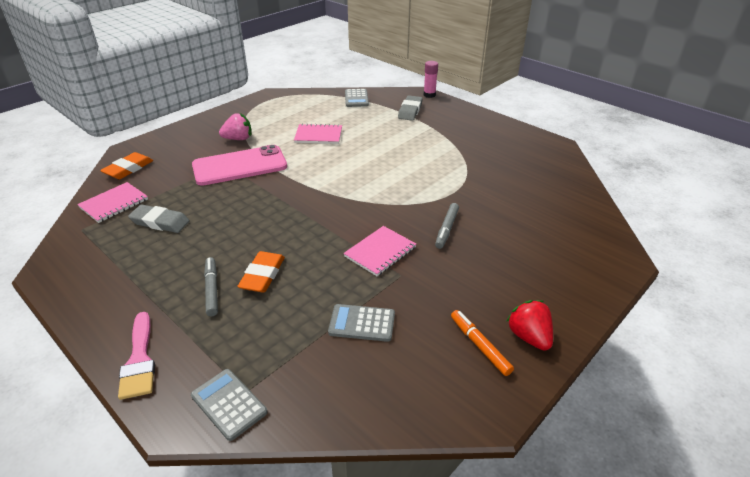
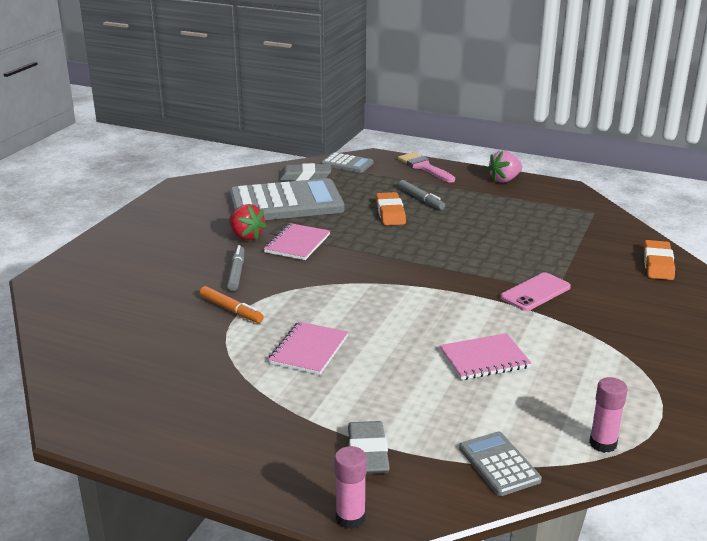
camera: 160 degrees right, 10 degrees down
pink notebook [77,182,148,223] -> pink notebook moved to [268,322,348,375]
grey eraser [128,204,189,233] -> grey eraser moved to [279,163,331,181]
pink phone [192,145,287,186] -> pink phone [500,272,571,311], size x0.59
pink strawberry [219,113,251,140] -> pink strawberry moved to [487,150,522,183]
grey calculator [328,304,395,342] -> grey calculator [230,178,344,220], size x2.12
orange marker [451,310,514,376] -> orange marker moved to [199,286,264,323]
red strawberry [506,300,553,351] -> red strawberry moved to [229,204,267,240]
none -> pink glue stick [589,377,628,453]

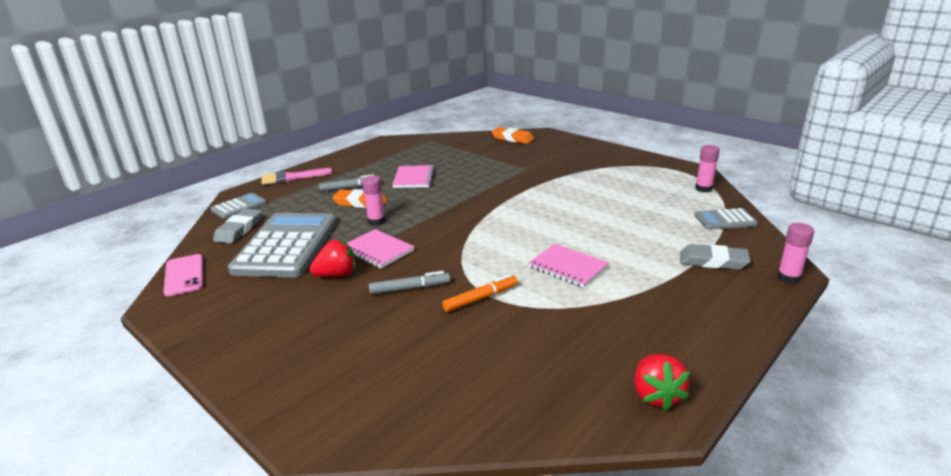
camera: 70 degrees left, 0 degrees up
grey marker [227,245,244,291] -> grey marker turned 150 degrees clockwise [369,271,450,295]
pink notebook [439,333,531,380] -> pink notebook moved to [392,165,434,188]
pink strawberry [487,150,522,183] -> none
pink phone [500,272,571,311] -> pink phone moved to [163,254,203,296]
none -> pink glue stick [362,176,385,226]
none -> red strawberry [634,354,690,411]

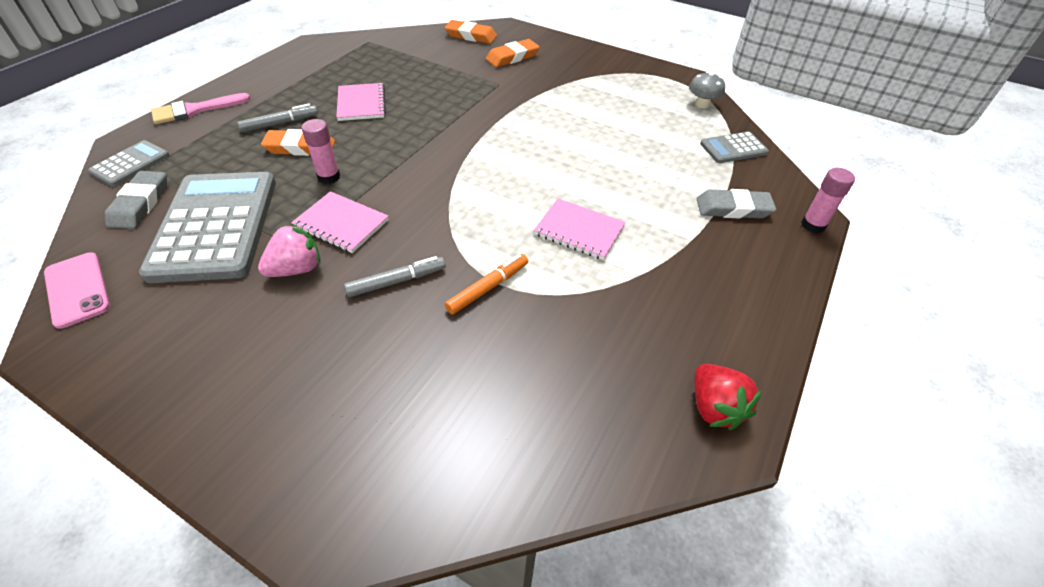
camera: 15 degrees left, 20 degrees up
red strawberry [310,239,356,277] -> pink strawberry [258,223,320,277]
pink glue stick [695,145,720,192] -> grey mushroom [689,72,725,108]
none -> orange eraser [486,39,540,67]

